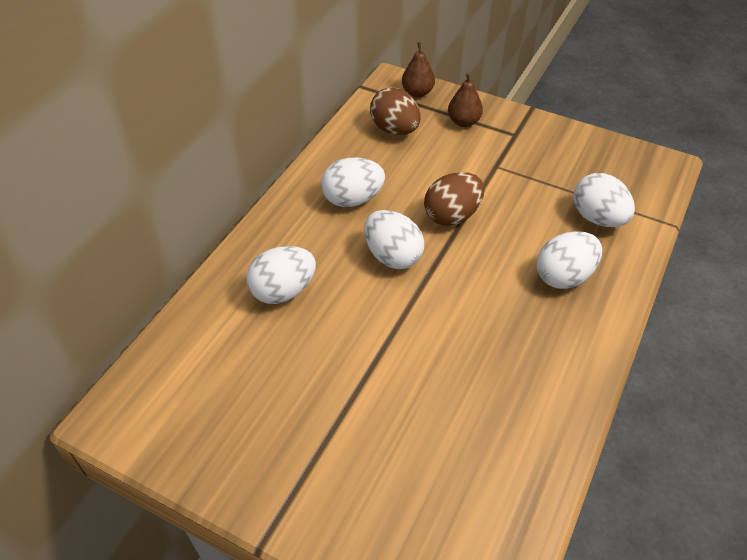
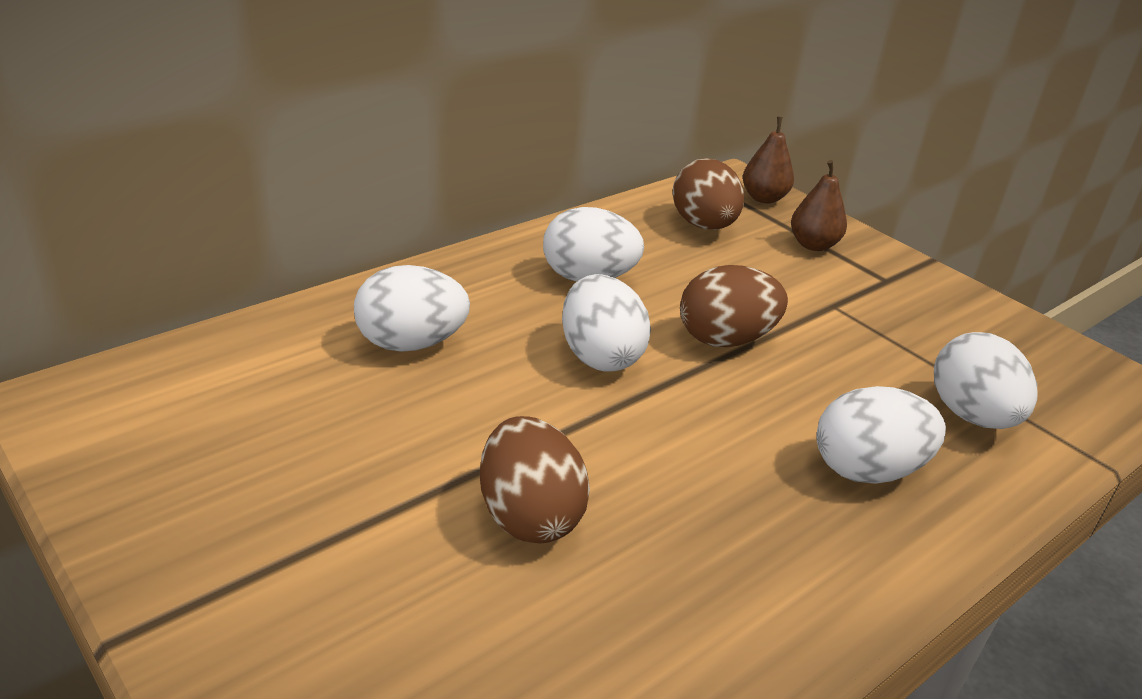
camera: 20 degrees right, 15 degrees down
none -> brown egg [480,416,590,543]

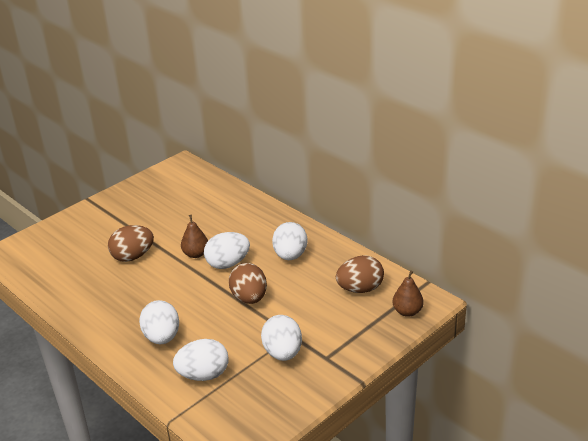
camera: 90 degrees right, 0 degrees up
white egg [354,265,470,352] -> white egg moved to [261,315,302,361]
brown pear [791,160,847,251] -> brown pear moved to [181,215,208,258]

